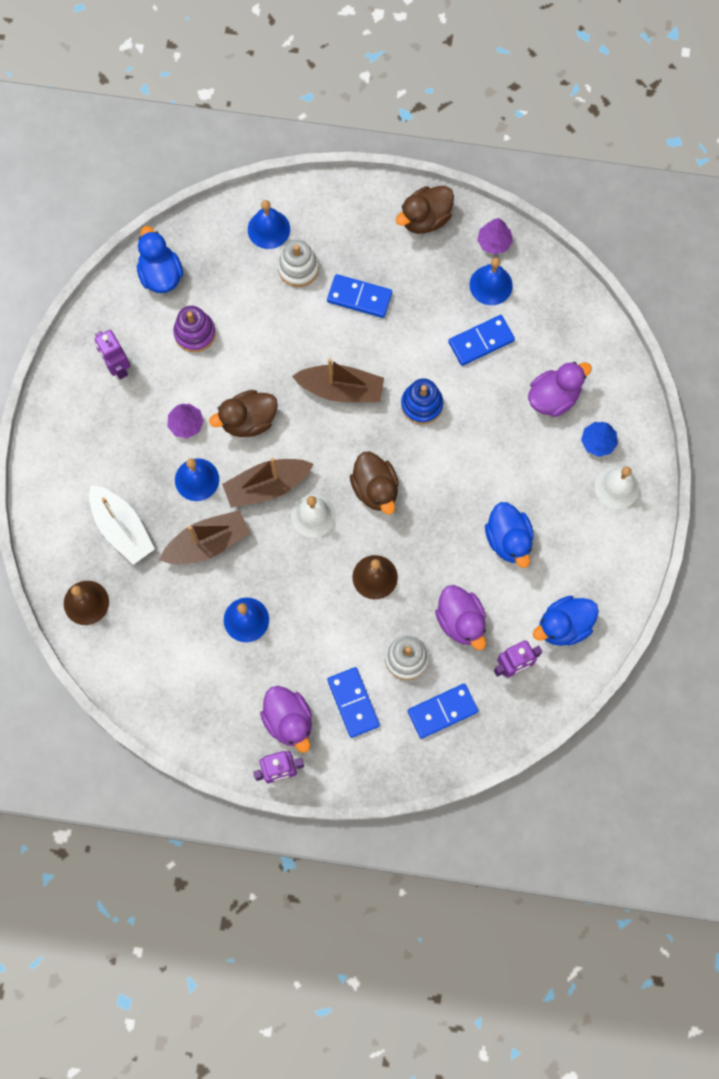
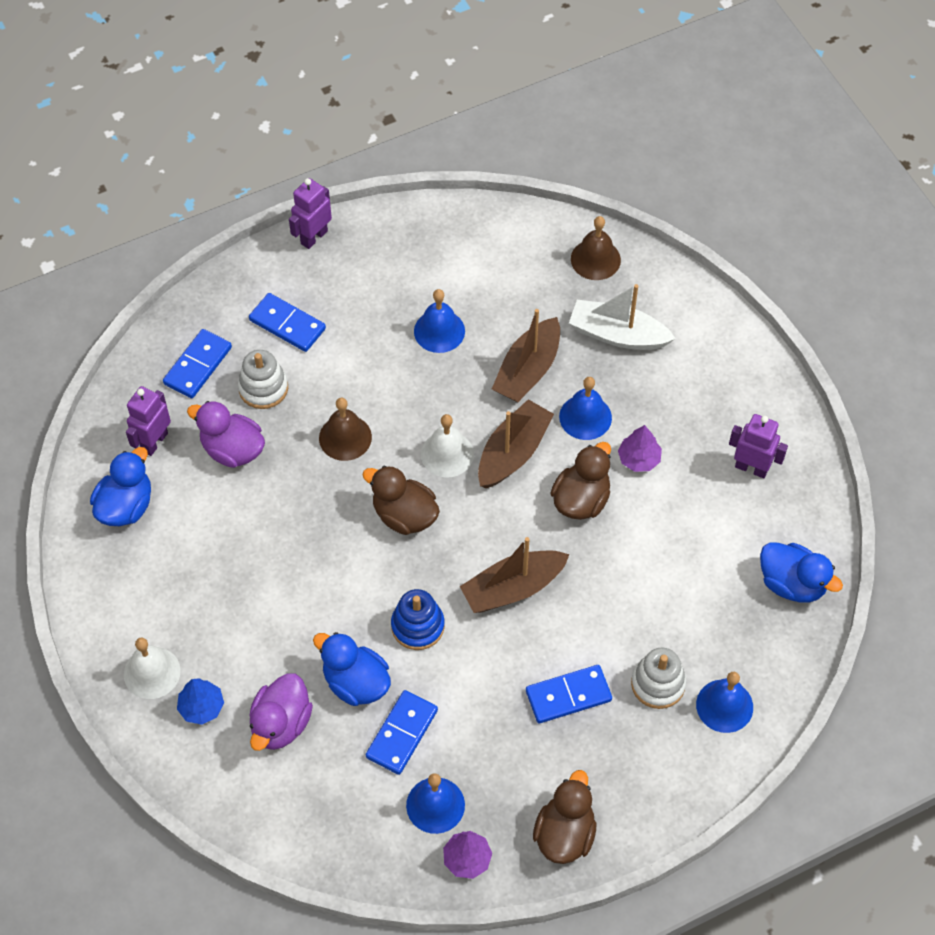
camera: 145 degrees right, 15 degrees down
purple stacking toy [173,306,216,352] -> none
purple duck [260,686,312,753] -> none
blue duck [485,502,534,568] -> blue duck moved to [313,632,391,706]

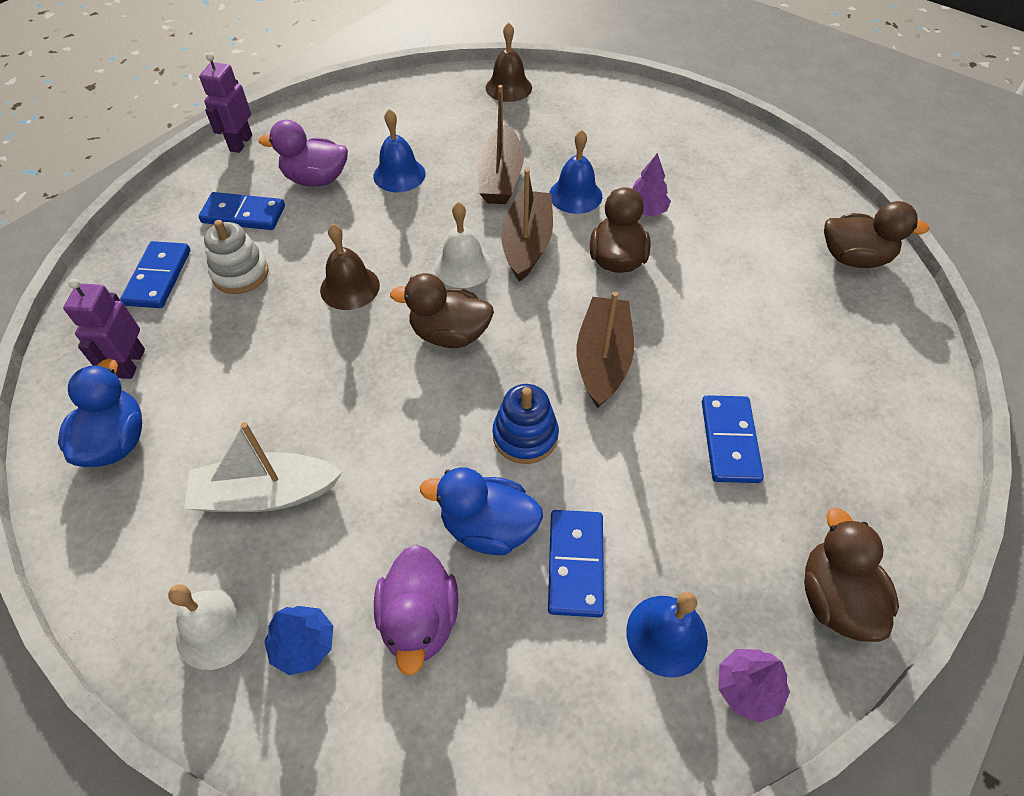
camera: 25 degrees left, 5 degrees down
purple duck [187,401,265,468] -> purple duck moved to [259,120,348,186]
brown boat [460,537,570,613] -> brown boat turned 150 degrees clockwise [577,292,634,408]
blue domino [526,665,612,723] -> blue domino turned 45 degrees counterclockwise [702,395,764,483]
white boat [569,284,676,350] -> white boat moved to [184,422,342,512]
white stacking toy [631,648,686,709] -> none
blue bell [696,672,753,733] -> none
purple robot [729,414,788,478] -> none
blue duck [760,542,843,603] -> brown duck [824,201,929,268]

